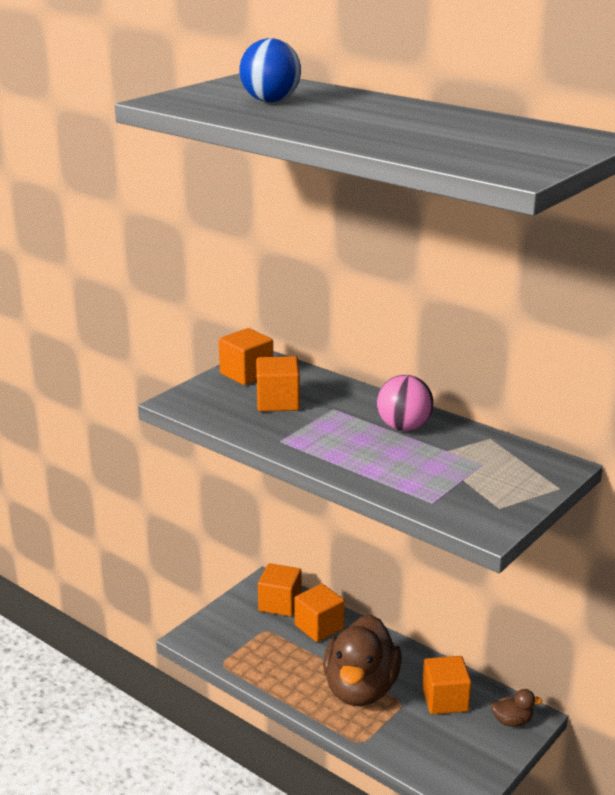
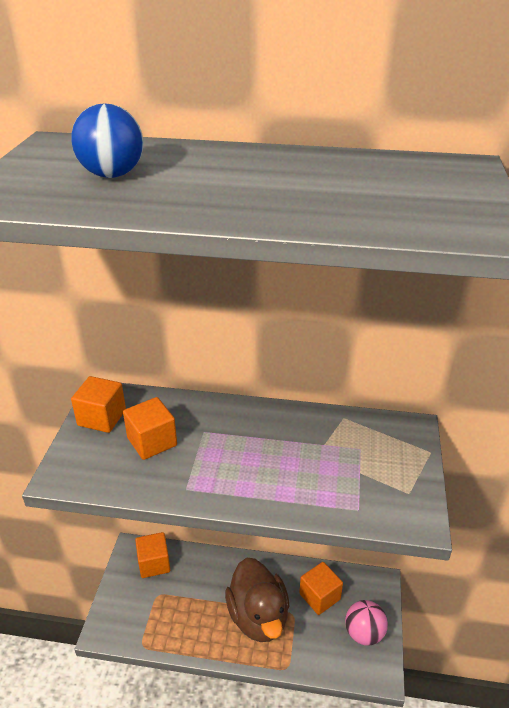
camera: 30 degrees left, 10 degrees up
orange cube [294,584,345,642] -> none
pink ball [377,375,433,431] -> pink ball moved to [345,600,388,646]
brown duck [491,689,543,727] -> none

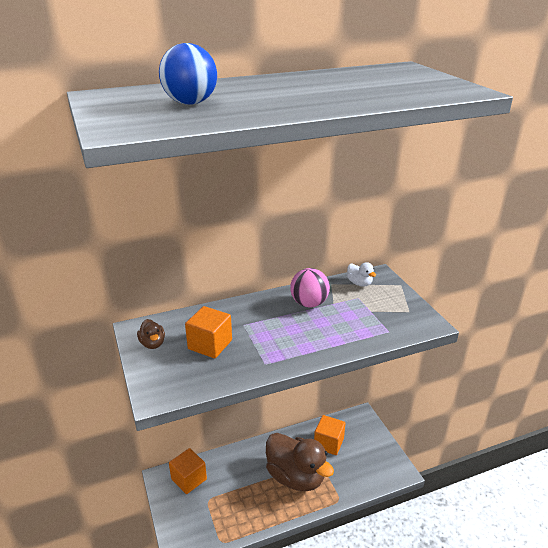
camera: 30 degrees left, 5 degrees down
orange cube [71,376,126,433] -> brown duck [137,319,165,349]
pink ball [345,600,388,646] -> pink ball moved to [290,268,330,308]
none -> white duck [347,262,376,286]

